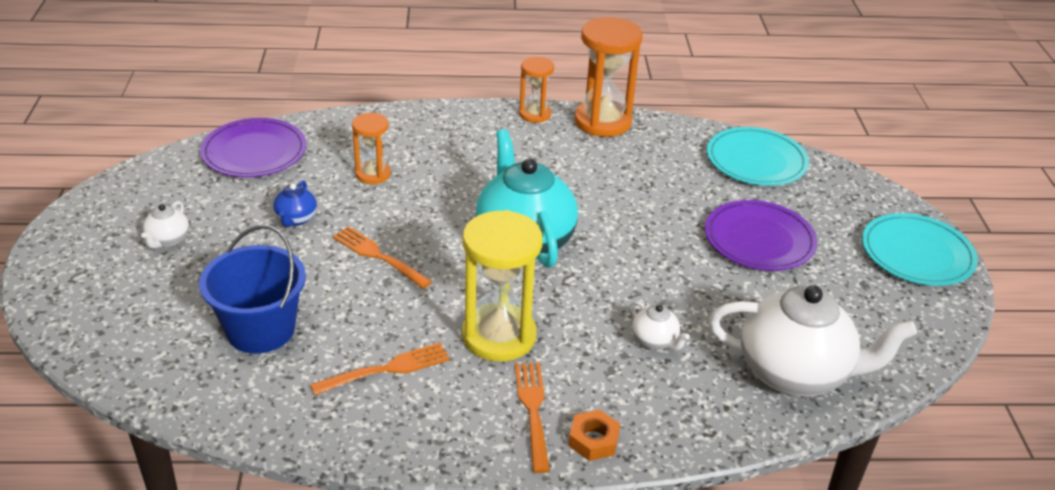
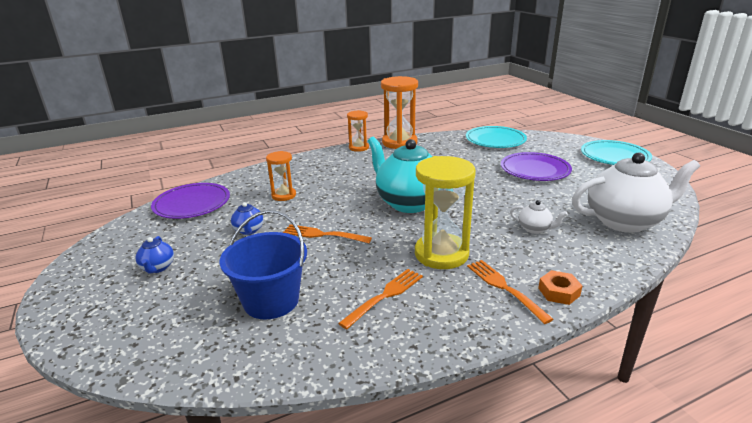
camera: 20 degrees left, 10 degrees down
white teapot [141,201,189,249] -> blue teapot [135,236,174,274]

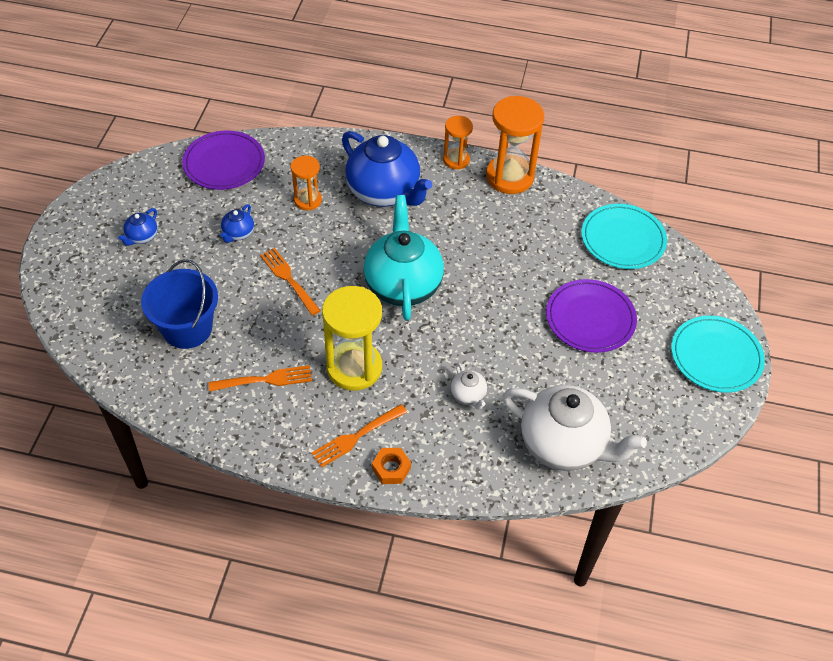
camera: 35 degrees right, 25 degrees up
orange fork [467,260,554,324] -> orange fork turned 135 degrees counterclockwise [311,404,407,467]
none -> blue teapot [342,131,432,207]

